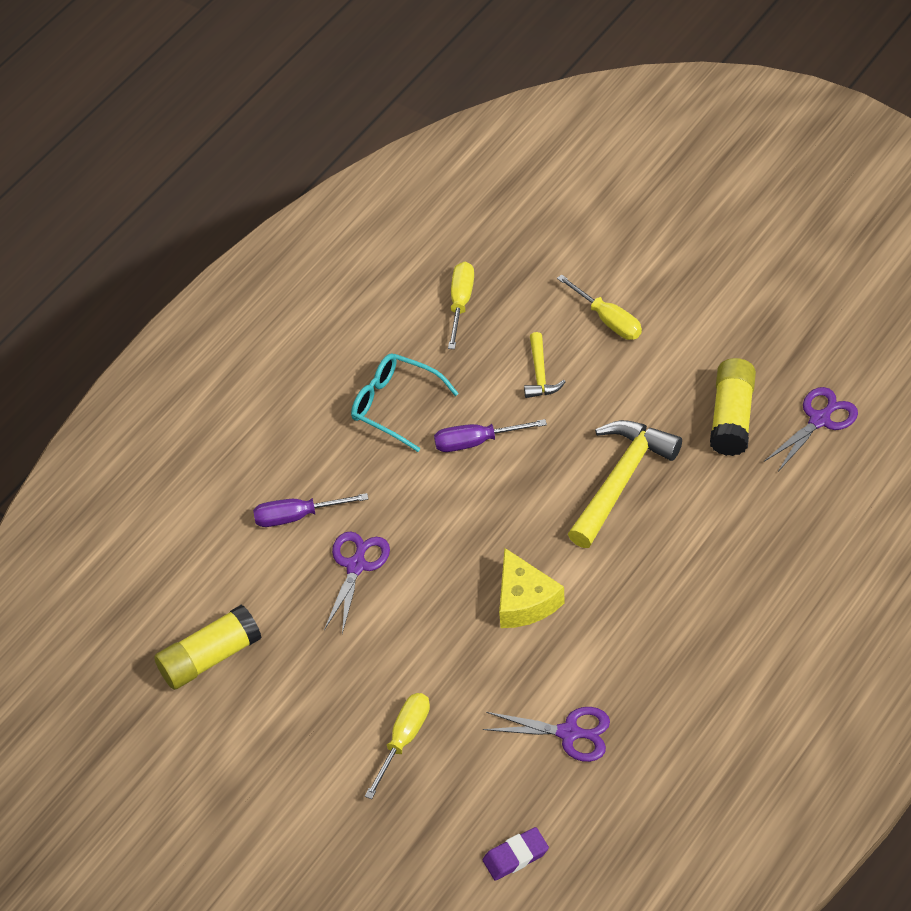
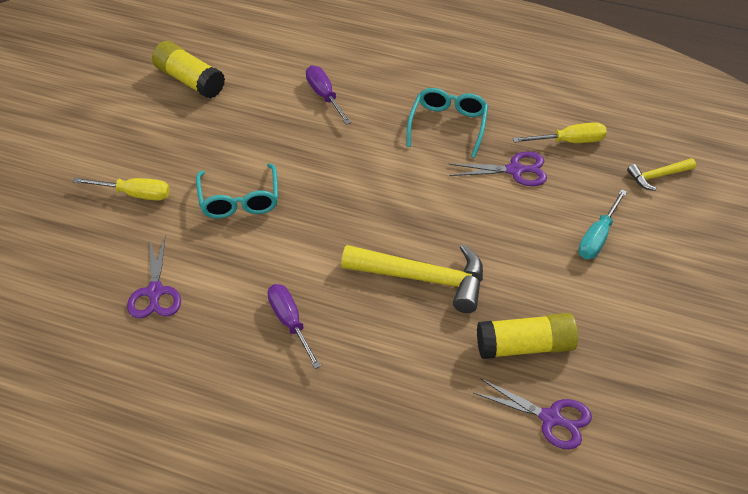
camera: 70 degrees right, 5 degrees down
purple scissors [324,531,390,634] -> purple scissors moved to [448,151,547,186]
purple screwdriver [434,419,547,452] -> purple screwdriver moved to [268,284,321,369]
purple eraser [482,827,549,881] -> none
yellow cheese [499,548,565,628] -> none
yellow hammer [524,332,566,398] -> yellow hammer moved to [627,158,696,191]
yellow screwdriver [557,274,642,340] -> turquoise screwdriver [578,189,627,259]
none -> turquoise glasses [196,163,278,218]

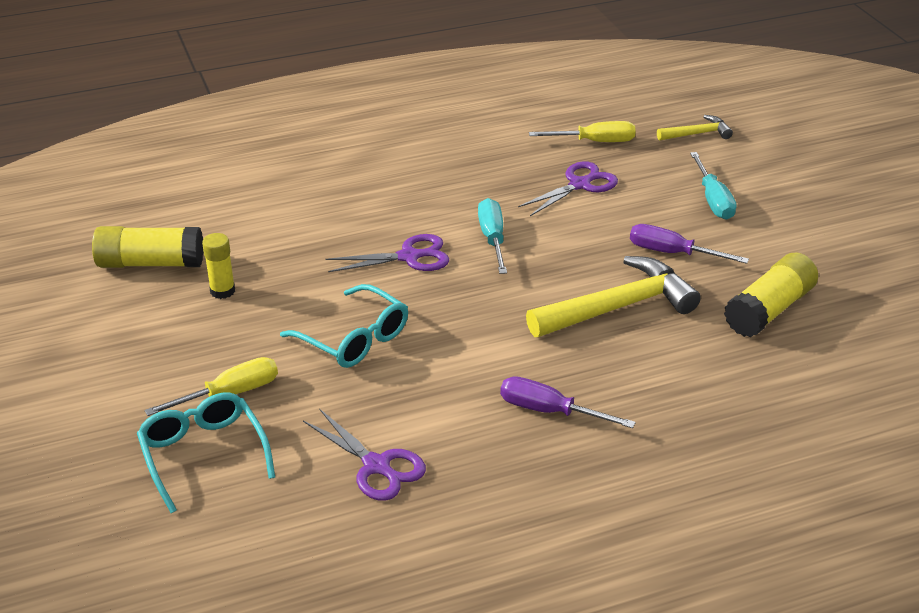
camera: 40 degrees left, 10 degrees down
purple screwdriver [306,66,351,125] -> purple screwdriver moved to [630,224,749,264]
turquoise glasses [407,88,489,158] -> turquoise glasses moved to [137,392,275,513]
purple scissors [474,379,592,450] -> purple scissors moved to [326,234,450,272]
yellow screwdriver [513,122,607,143] -> yellow screwdriver turned 45 degrees clockwise [529,121,636,142]
yellow hammer [627,158,696,191] -> yellow hammer turned 135 degrees counterclockwise [657,115,733,141]
none -> yellow glue stick [202,233,235,299]
none -> turquoise screwdriver [478,198,507,274]

